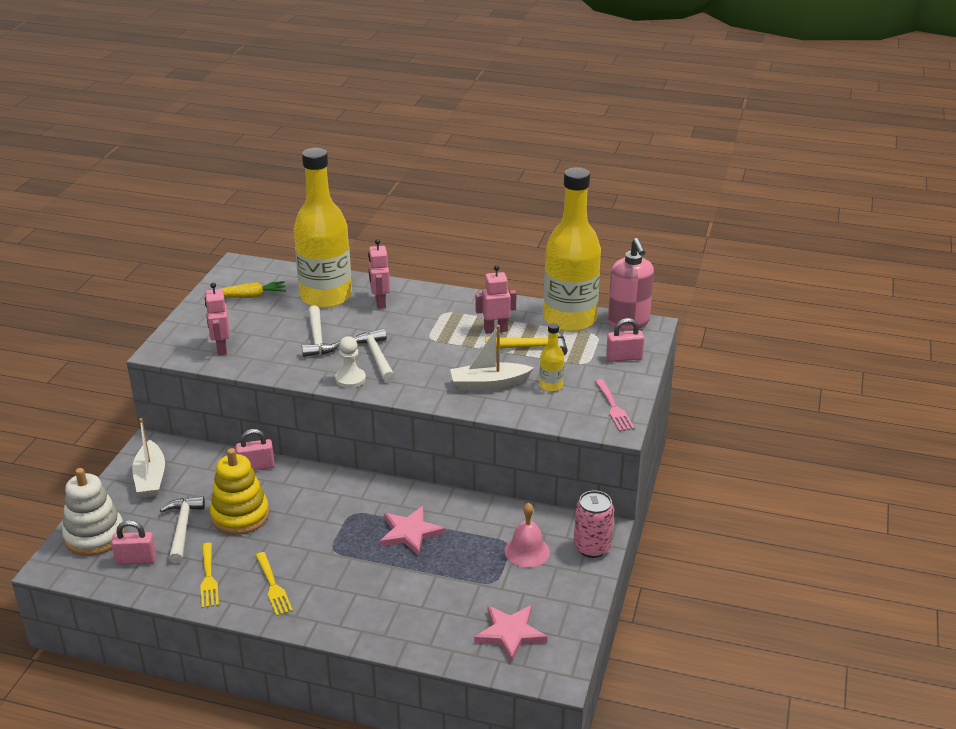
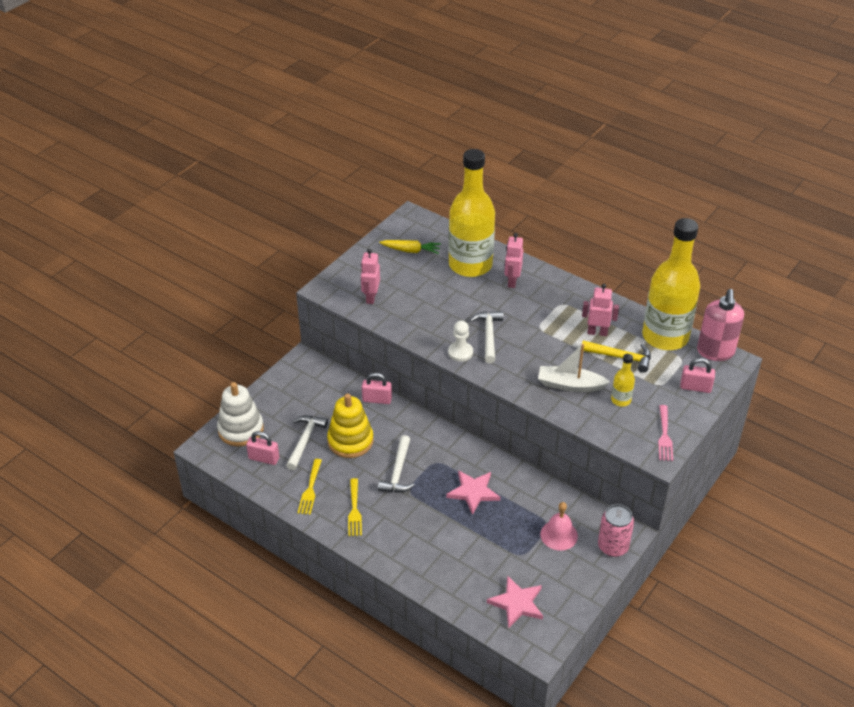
camera: 20 degrees right, 10 degrees up
white boat [132,418,165,498] -> none
white hammer [302,305,340,357] -> white hammer moved to [378,435,415,493]

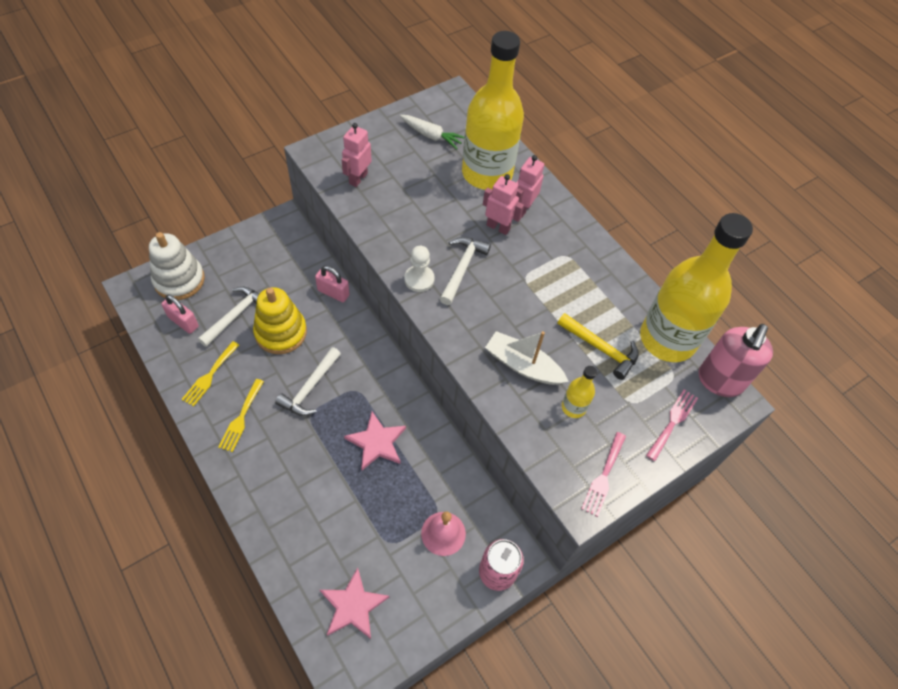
camera: 15 degrees right, 15 degrees up
yellow carrot [379,240,441,254] -> white carrot [400,115,464,149]
pink robot [582,284,619,336] -> pink robot moved to [483,174,524,235]
pink padlock [680,358,715,393] -> pink fork [646,390,698,461]

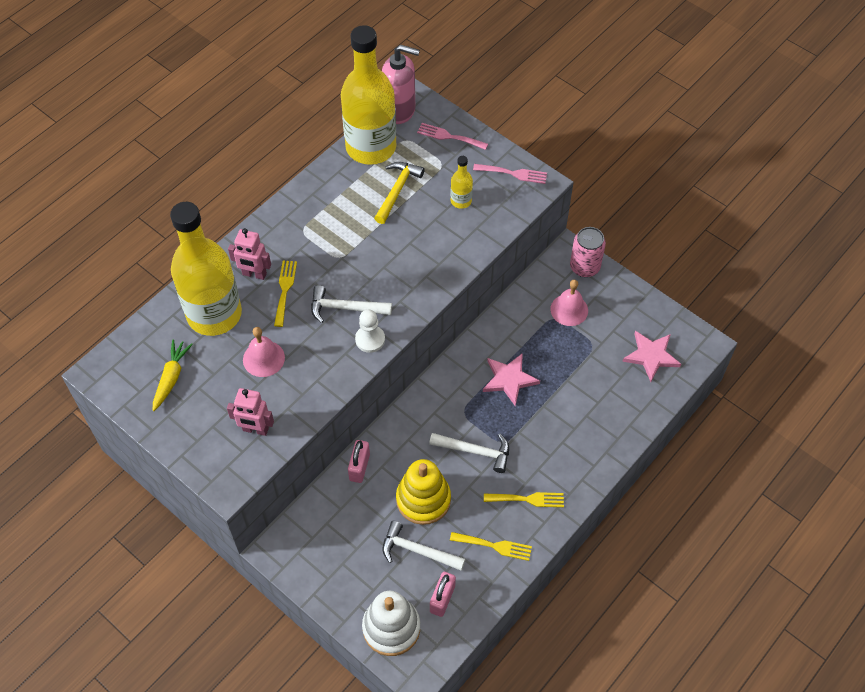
camera: 100 degrees left, 0 degrees up
white carrot [400,115,464,149] -> yellow carrot [153,339,193,411]
pink robot [483,174,524,235] -> yellow fork [274,261,297,327]
white boat [485,331,569,385] -> none
none -> pink bell [243,327,285,377]

